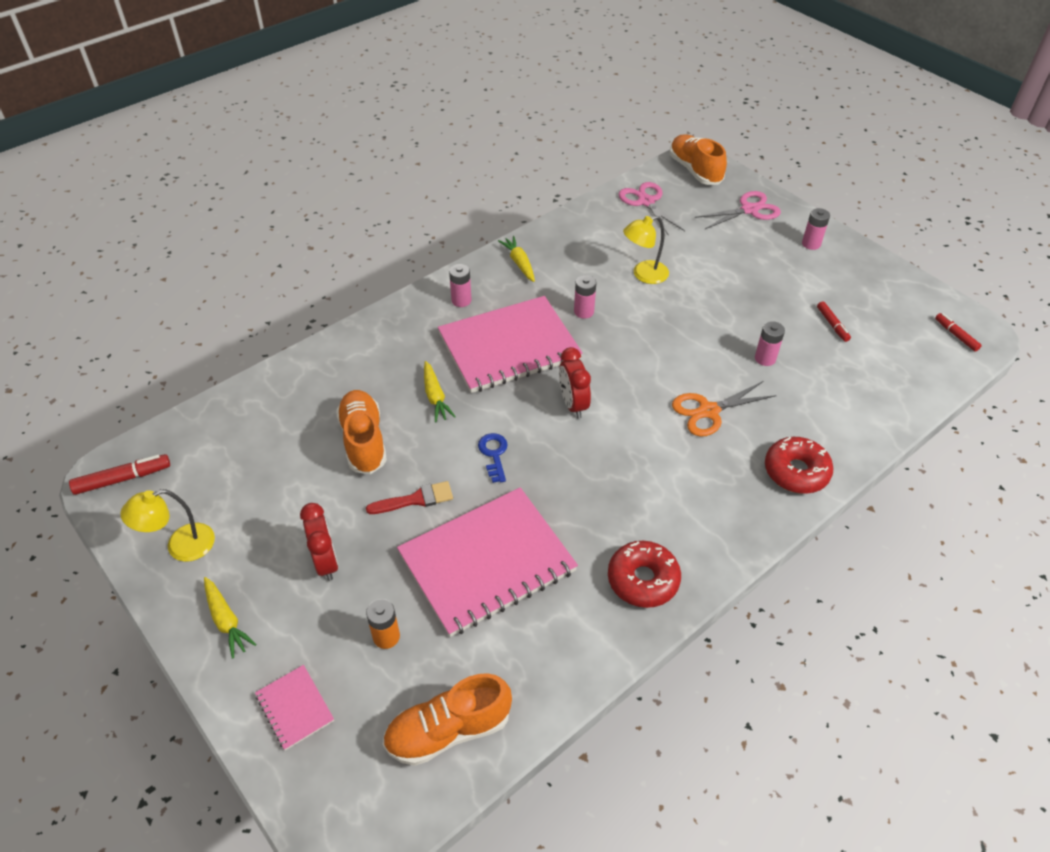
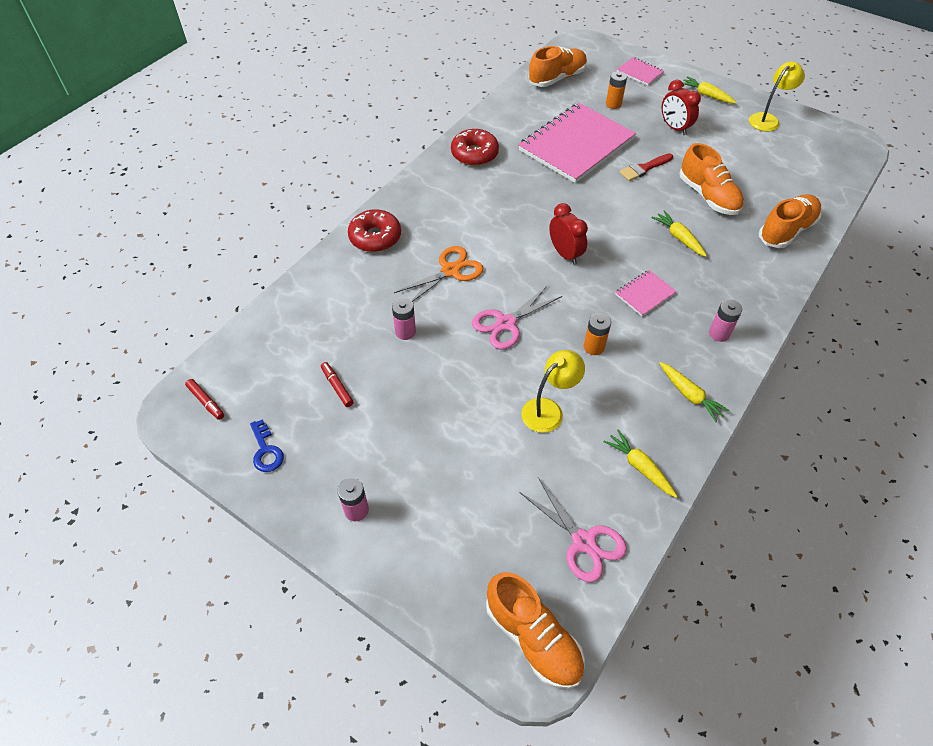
camera: 165 degrees right, 5 degrees up
red marker [69,454,170,495] -> none
pink notebook [438,296,583,393] -> pink notebook [615,270,677,317], size x0.43
blue key [478,433,508,483] -> blue key moved to [250,419,284,472]
pink battery [574,275,596,319] -> orange battery [584,313,611,355]
pink scissors [695,191,781,229] -> pink scissors moved to [472,285,562,349]
none -> yellow carrot [603,429,678,498]
none -> orange shoe [759,194,822,248]

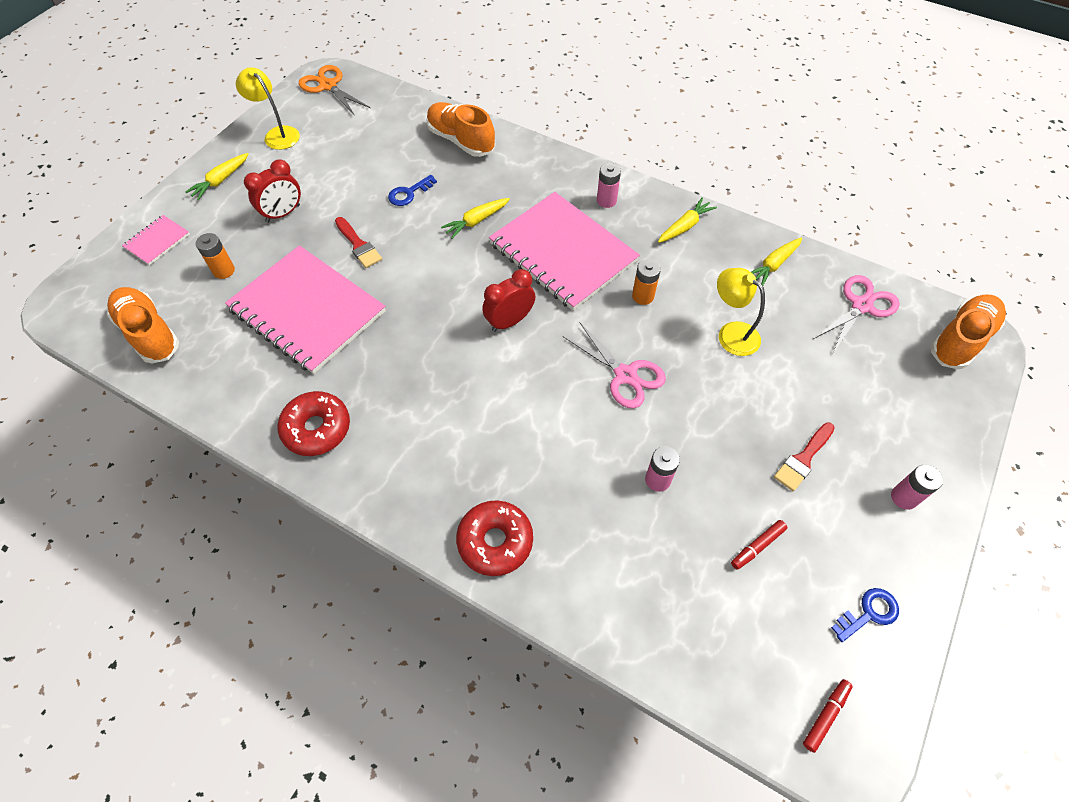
camera: 95 degrees left, 5 degrees up
orange scissors [394,246,484,302] -> orange scissors moved to [299,65,370,116]
pink notebook [615,270,677,317] -> pink notebook [489,192,640,311], size x2.31
orange shoe [679,143,744,215] -> blue key [388,175,437,206]
none -> red brush [774,422,835,491]

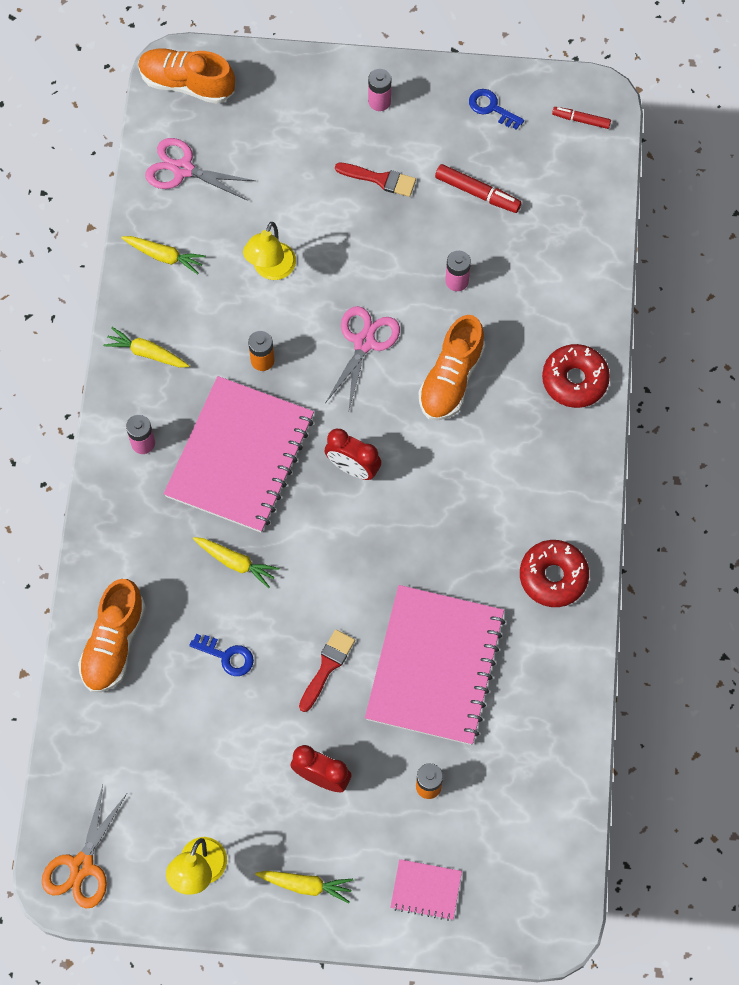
camera: 115 degrees left, 10 degrees up
orange shoe [107,287,179,364] -> orange shoe moved to [419,315,485,420]
red marker [731,520,788,570] -> red marker [435,164,522,213], size x1.52

